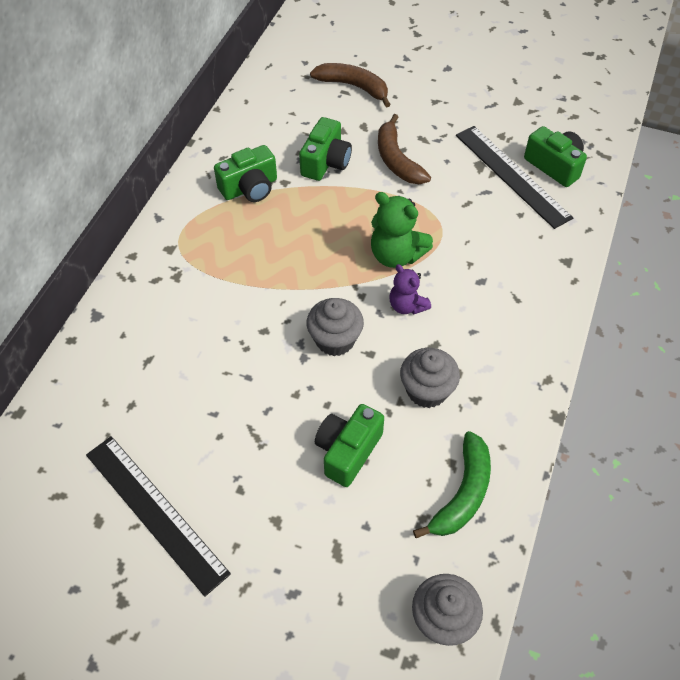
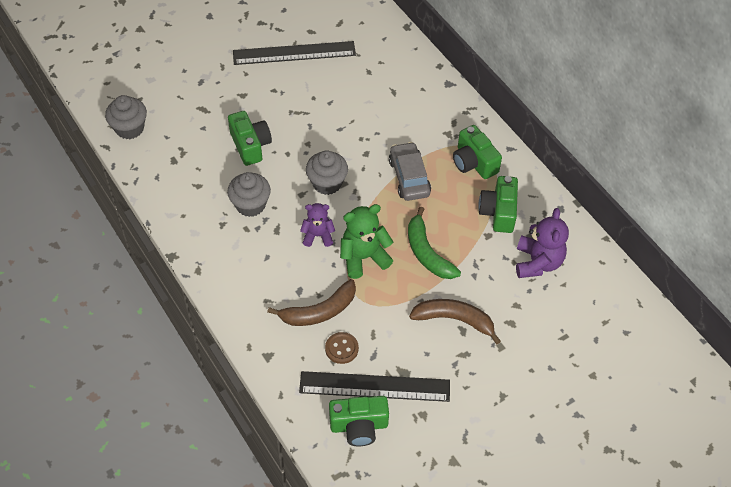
camera: 125 degrees right, 0 degrees up
green camera [299,117,352,181] -> green camera moved to [453,125,502,179]
brown banana [310,63,391,107] -> brown banana moved to [267,279,356,326]
green banana [413,431,491,538] -> green banana moved to [408,207,461,279]
none -> brown button [325,332,359,364]
none -> grey car [389,142,431,201]
none -> purple teddy bear [516,208,569,278]

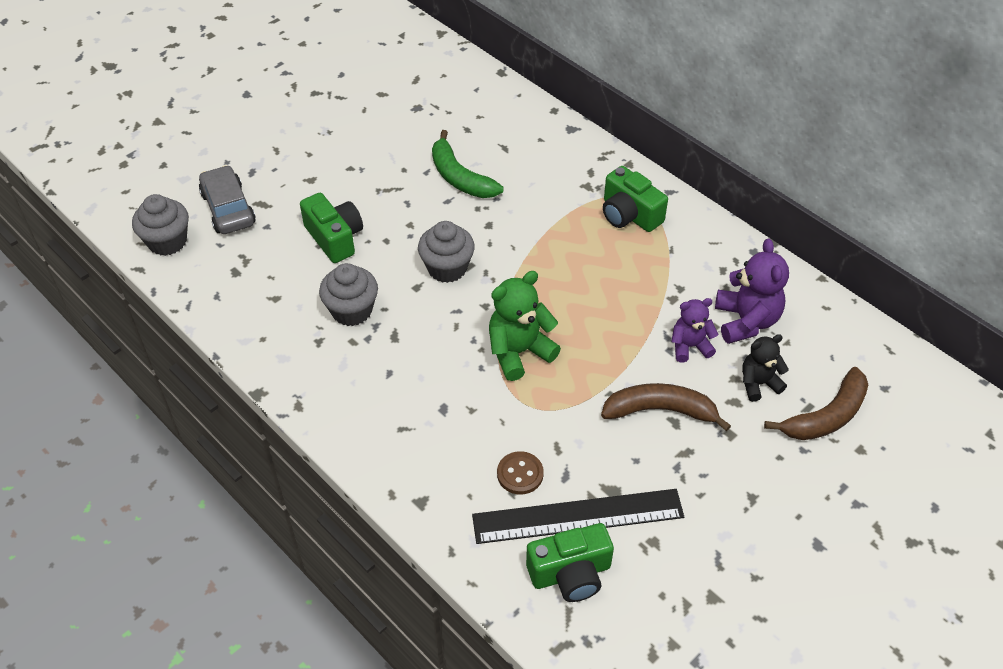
camera: 10 degrees left, 5 degrees down
black ruler [233,41,356,65] -> none
brown banana [267,279,356,326] -> brown banana moved to [764,367,868,440]
purple teddy bear [300,203,335,247] -> purple teddy bear moved to [671,298,719,363]
grey car [389,142,431,201] -> grey car moved to [199,165,256,234]
green banana [408,207,461,279] -> green banana moved to [432,130,504,198]
green camera [478,176,518,233] -> none
none -> black teddy bear [742,334,789,402]

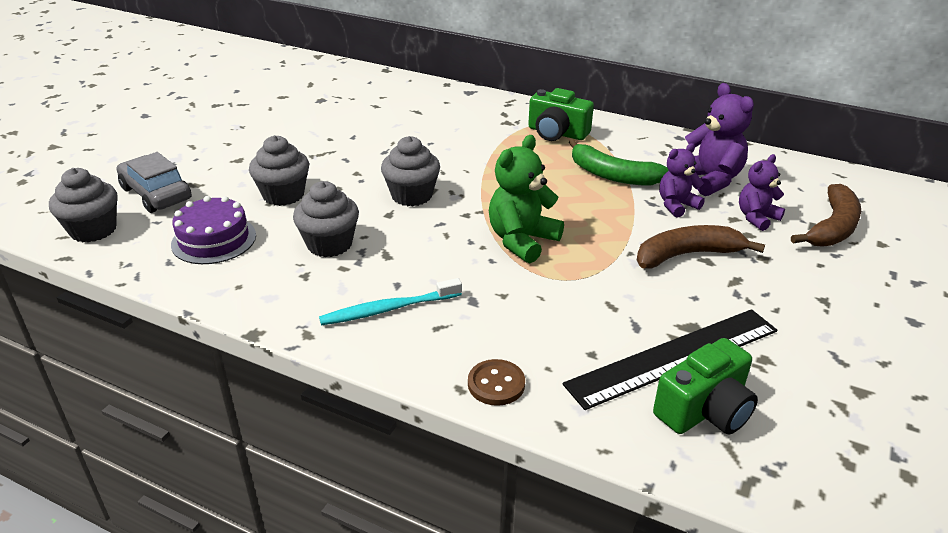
camera: 20 degrees left, 15 degrees down
green camera [300,193,363,263] -> grey cupcake [249,135,309,206]
green banana [432,130,504,198] -> green banana moved to [569,139,669,186]
brown button [497,451,544,494] -> brown button moved to [468,359,525,406]
black teddy bear [742,334,789,402] -> purple teddy bear [739,154,785,231]
none -> purple cake [171,196,256,264]
none -> turquoise toothbrush [319,278,462,325]

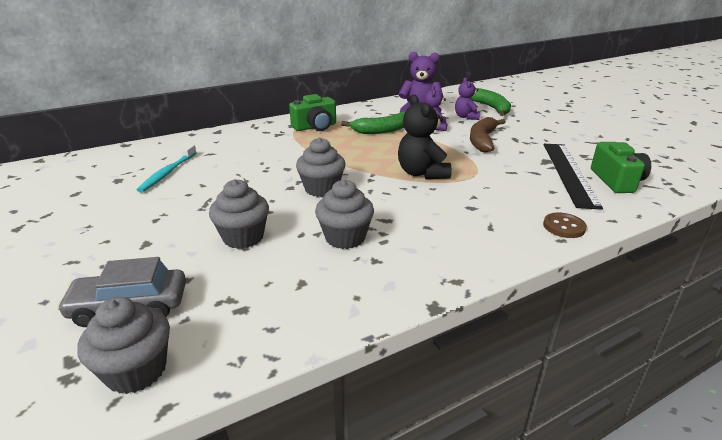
camera: 55 degrees left, 5 degrees down
purple cake [171,196,256,264] -> none
turquoise toothbrush [319,278,462,325] -> turquoise toothbrush moved to [137,144,197,192]
green teddy bear [489,135,564,263] -> black teddy bear [398,95,452,179]
brown banana [791,184,861,247] -> green banana [471,88,511,116]

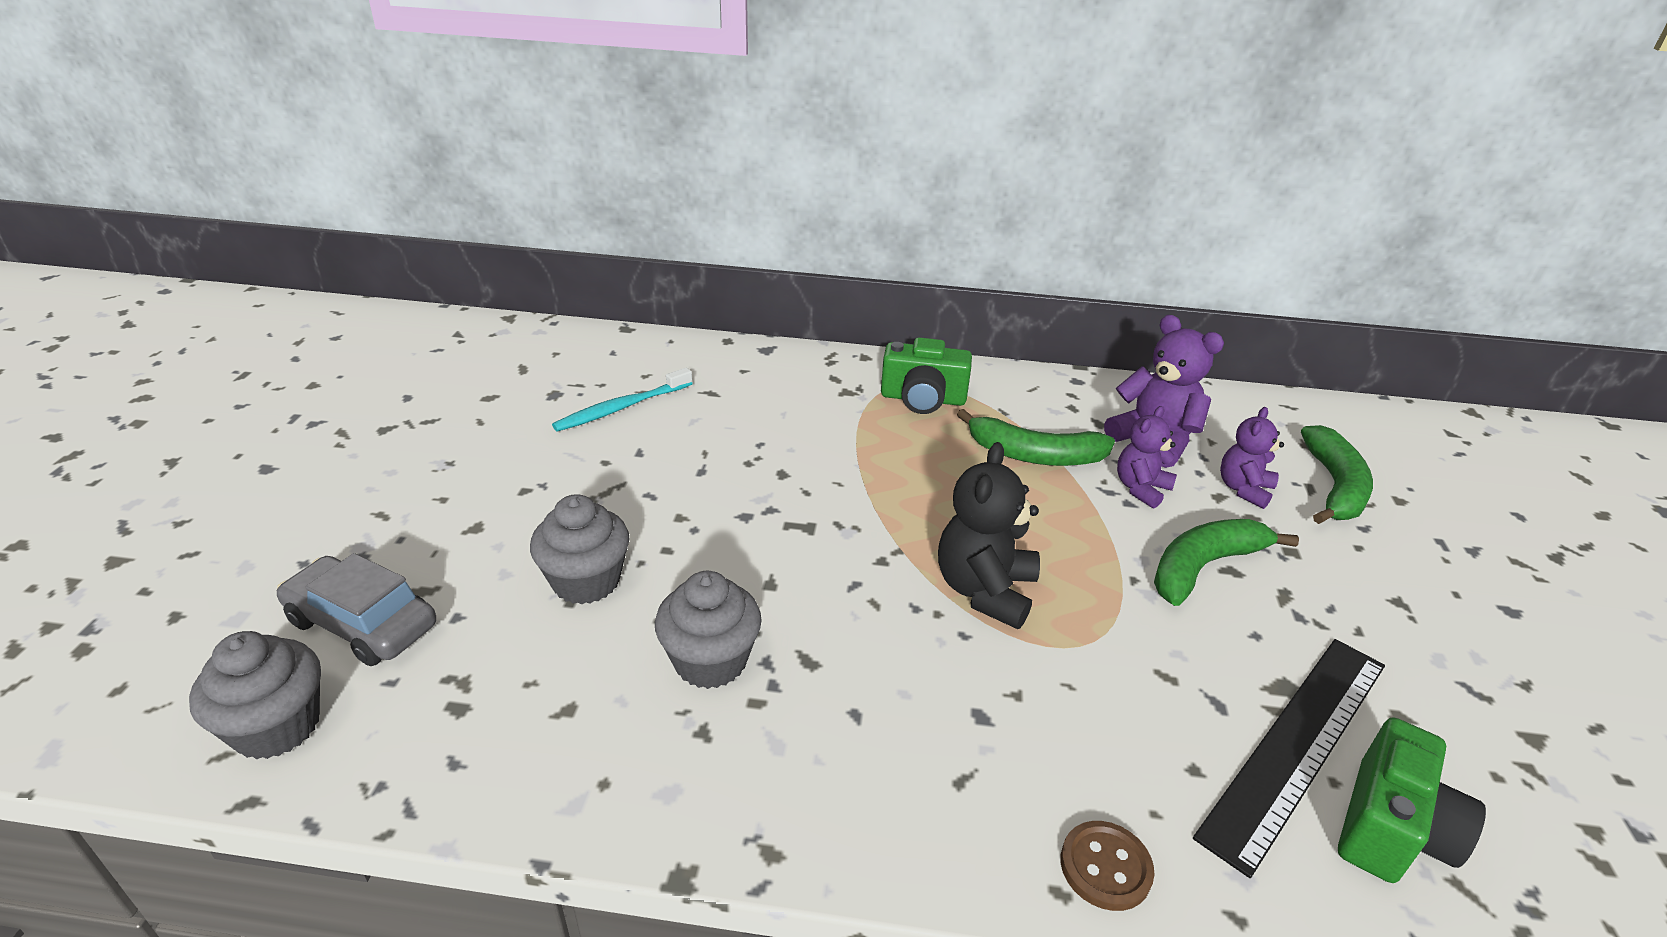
camera: 35 degrees right, 5 degrees up
grey cupcake [296,137,346,197] -> none
brown banana [470,117,506,153] -> green banana [1154,519,1299,606]

